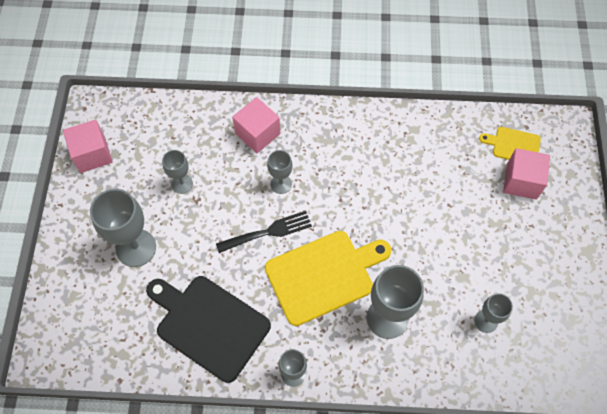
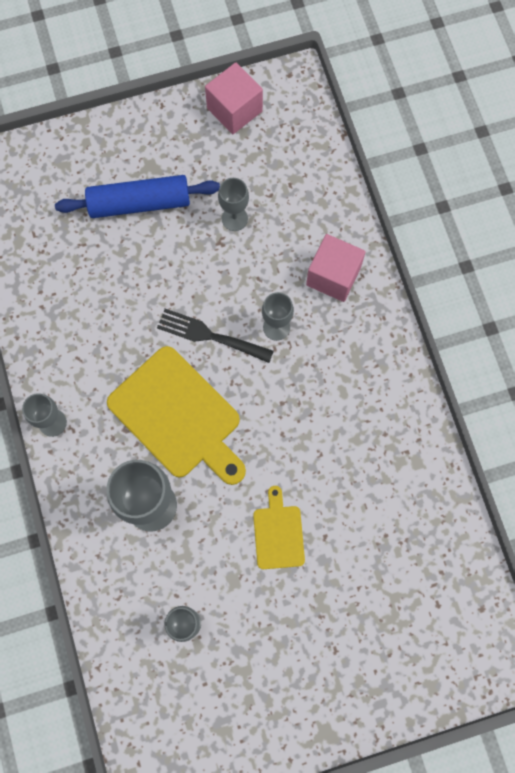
camera: 70 degrees right, 10 degrees up
grey goblet [90,189,156,267] -> blue rolling pin [55,175,220,218]
black cutting board [146,276,271,383] -> none
black fork [216,211,312,253] -> black fork turned 150 degrees clockwise [157,309,274,363]
yellow cutting board [479,127,541,160] -> yellow cutting board moved to [253,486,305,569]
pink cube [503,148,550,200] -> none

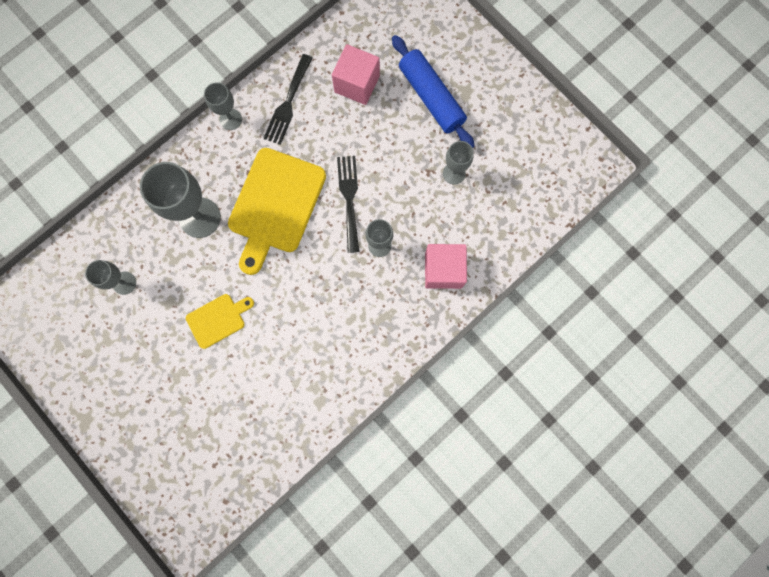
camera: 65 degrees right, 5 degrees up
pink cube [205,62,263,134] -> pink cube moved to [332,44,380,105]
none -> black fork [264,54,312,145]

